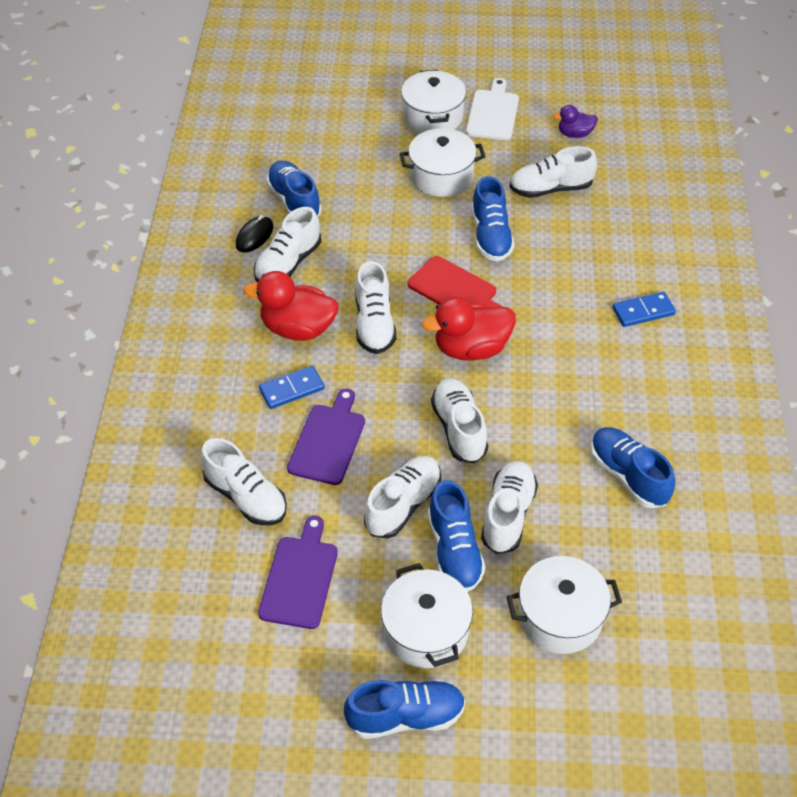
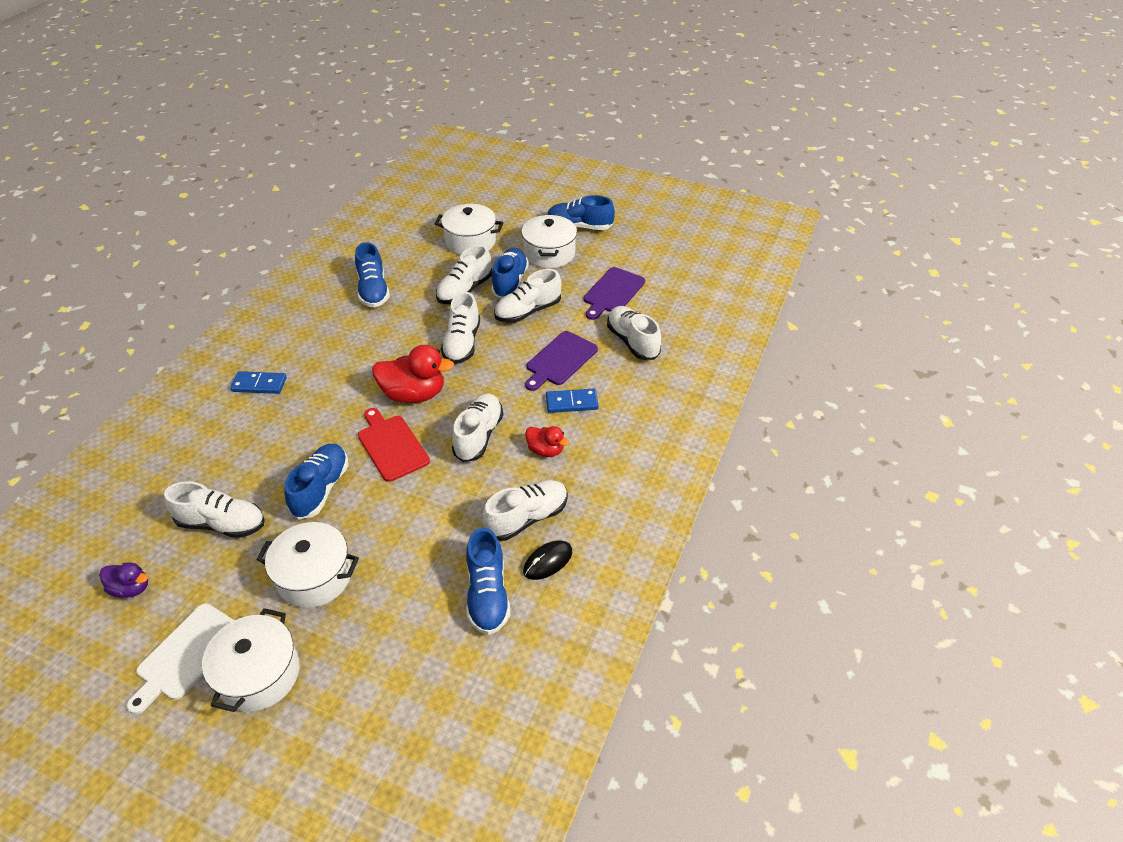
camera: 160 degrees left, 5 degrees down
red duck [243,271,339,341] -> red duck [525,426,569,457], size x0.55

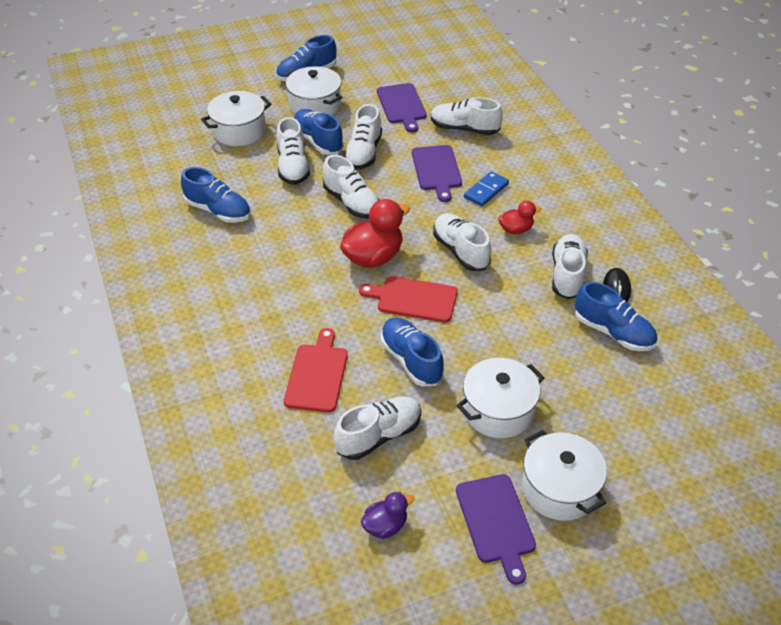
camera: 45 degrees left, 0 degrees up
white cutting board [126,603,234,714] -> purple cutting board [456,474,536,585]
blue domino [230,371,287,394] -> none
none -> red cutting board [284,328,348,412]

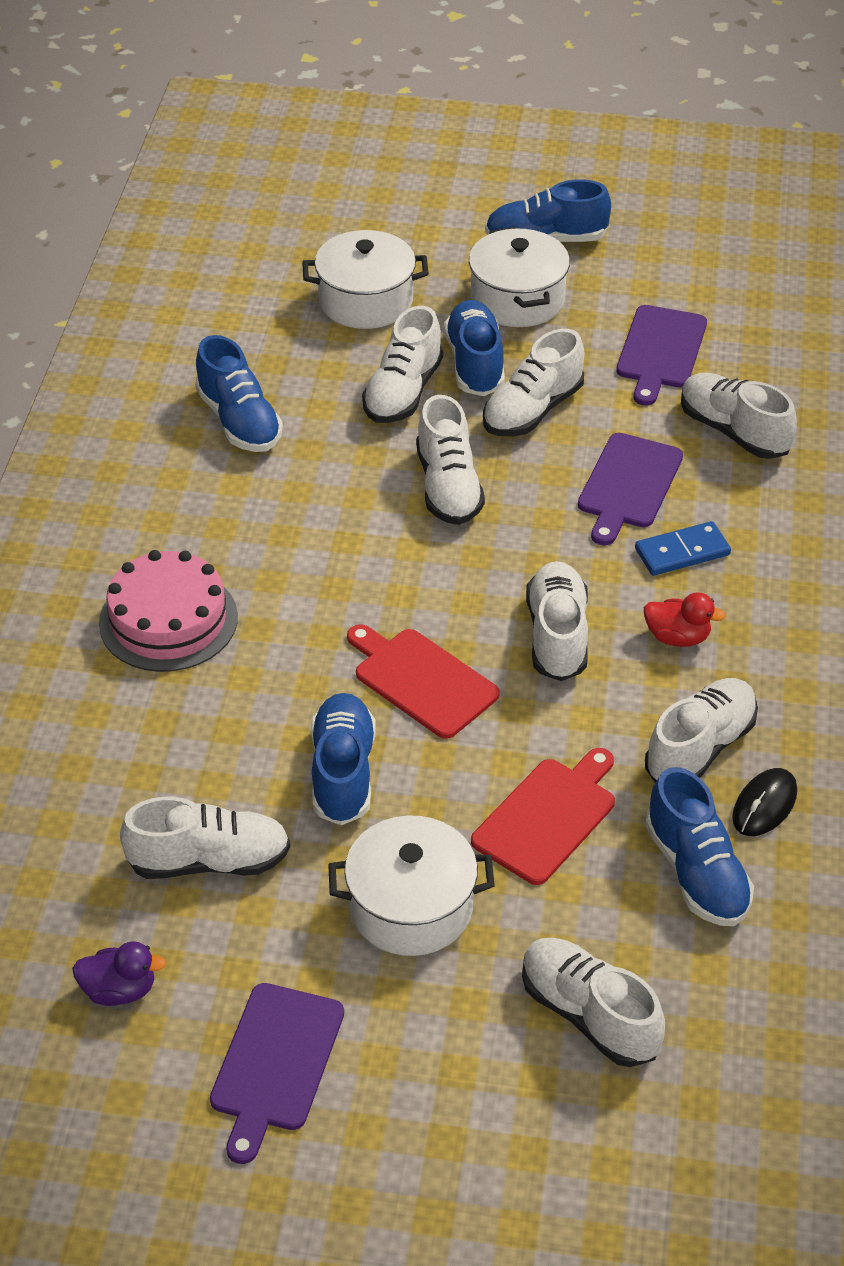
camera: 30 degrees right, 0 degrees up
red cutting board [284,328,348,412] -> red cutting board moved to [471,748,615,885]
red duck [340,199,410,268] -> none
white pot [522,430,607,521] -> none
none -> pink cake [99,550,238,672]
none -> white shoe [522,938,665,1067]

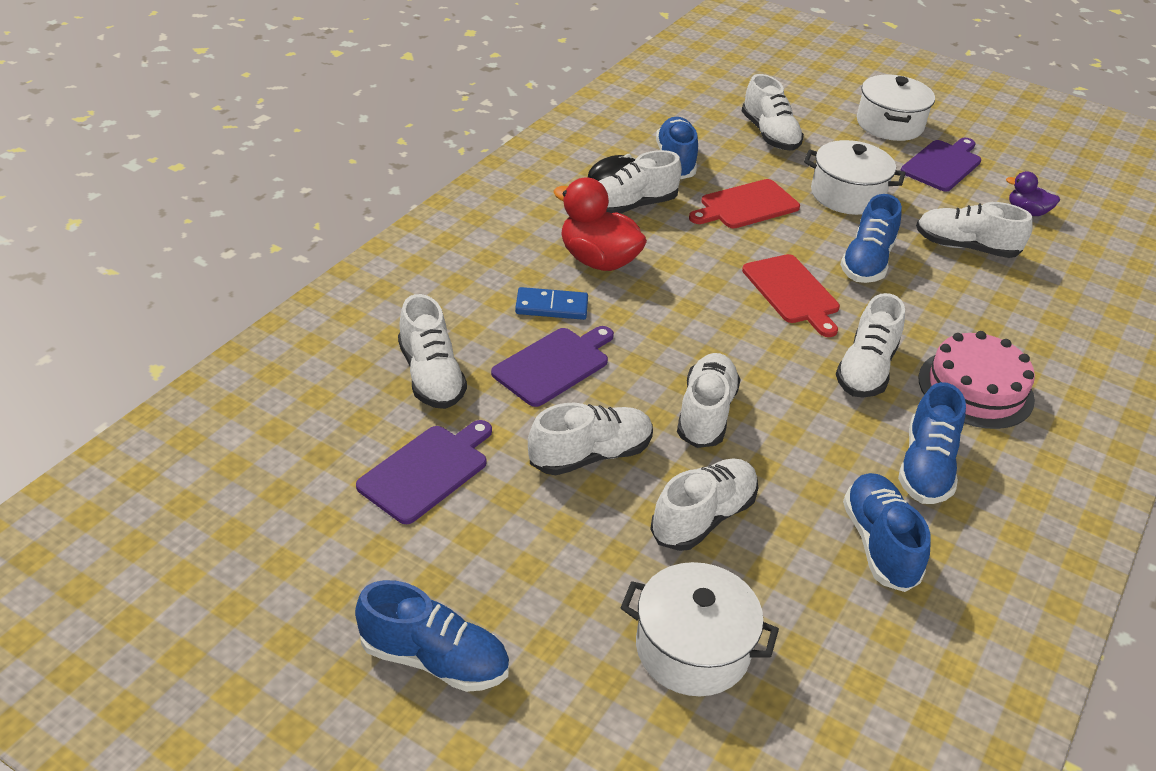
camera: 160 degrees left, 5 degrees down
blue shoe [444,300,505,396] -> blue shoe moved to [898,382,966,504]
white pot [469,227,570,327] -> white pot moved to [857,75,935,141]
white shoe [526,561,588,681] -> white shoe moved to [836,293,905,398]
red duck [644,592,726,647] -> red duck [553,178,647,271], size x1.81

